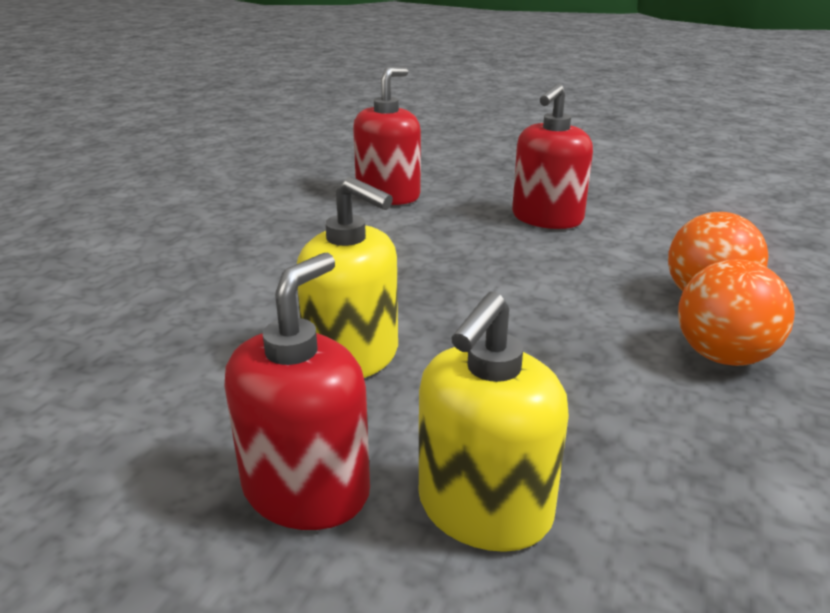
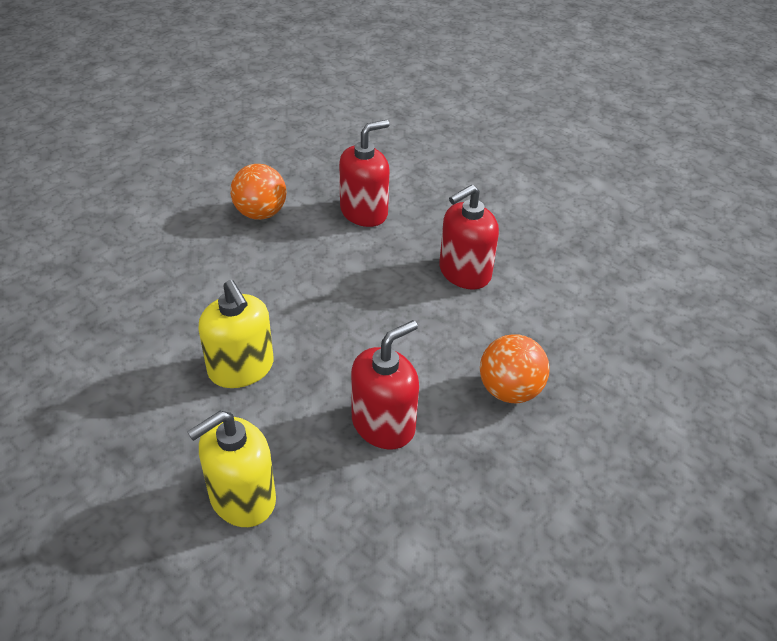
camera: 20 degrees right, 15 degrees up
red soap dispenser [225,252,370,530] -> red soap dispenser moved to [351,320,419,449]
orange ball [678,259,795,366] -> orange ball moved to [230,164,286,220]

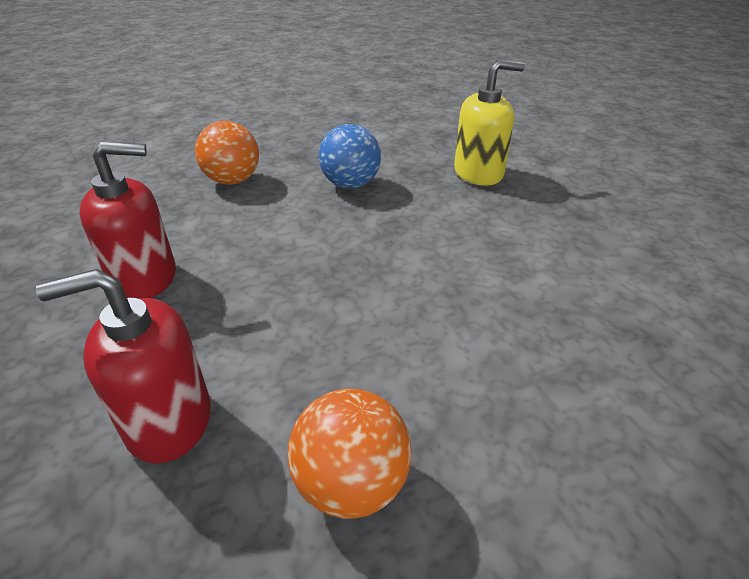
camera: 155 degrees left, 5 degrees down
yellow soap dispenser [199,280,274,388] -> none
red soap dispenser [351,320,419,449] -> blue ball [319,124,381,189]

